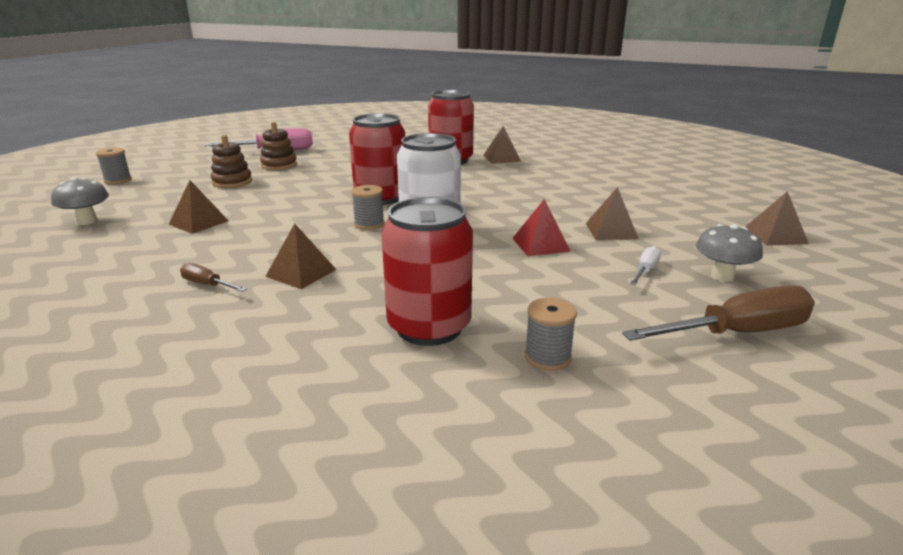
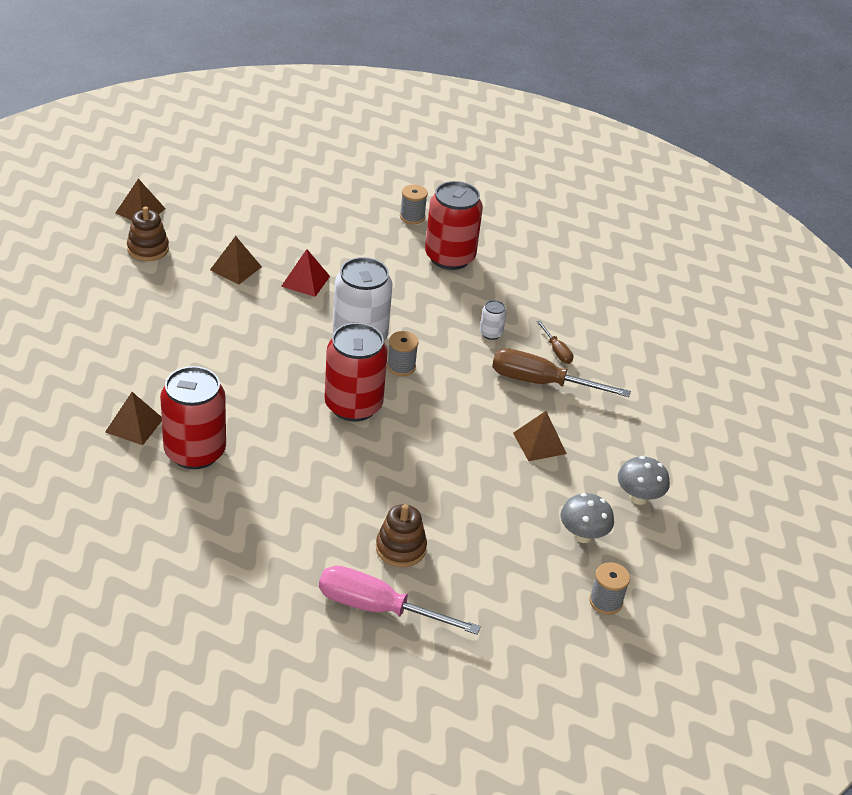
camera: 150 degrees left, 15 degrees up
brown stacking toy [211,135,252,188] -> brown stacking toy moved to [127,206,169,261]
brown pyramid [265,223,337,289] -> white can [480,300,506,340]
brown screwdriver [622,285,815,341] -> brown screwdriver moved to [492,348,631,397]
white screwdriver [630,246,661,285] -> none
grey mushroom [696,224,763,282] -> grey mushroom moved to [561,493,614,543]

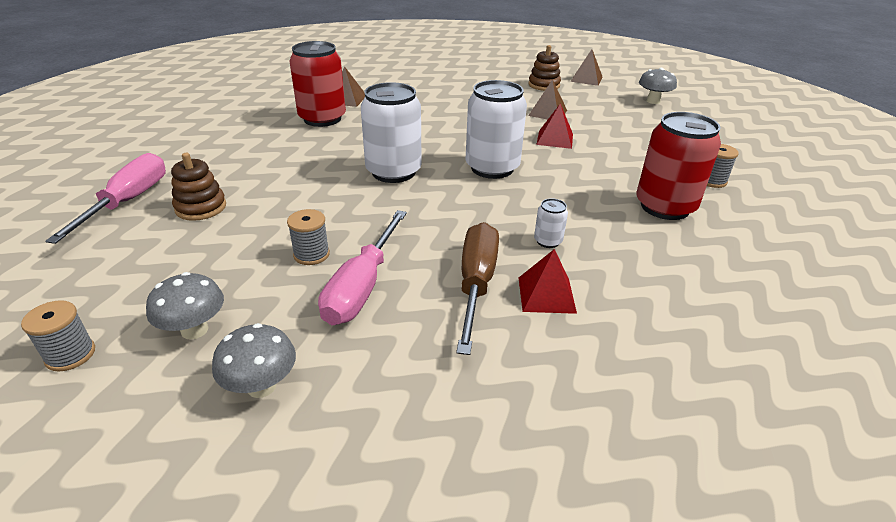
camera: 85 degrees right, 5 degrees down
red can [324,323,388,422] -> white can [361,82,422,183]
grey spool [387,331,418,376] -> grey spool moved to [287,209,330,265]
brown pyramid [513,411,567,461] -> pink screwdriver [318,210,407,325]
brown screwdriver [537,321,573,364] -> red pyramid [519,249,577,314]
none -> grey mushroom [639,68,677,104]

